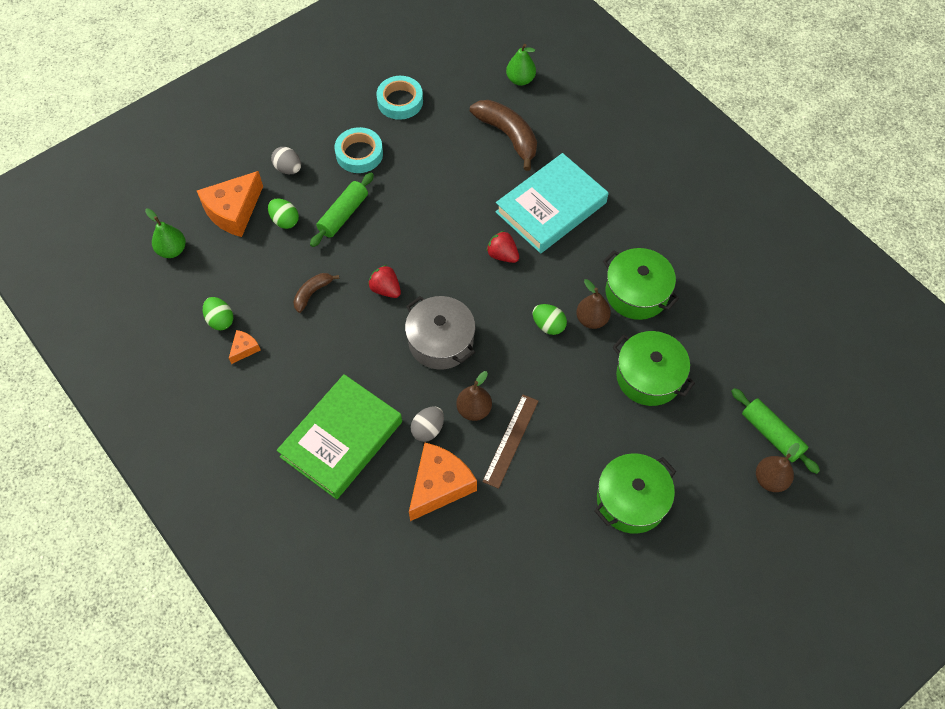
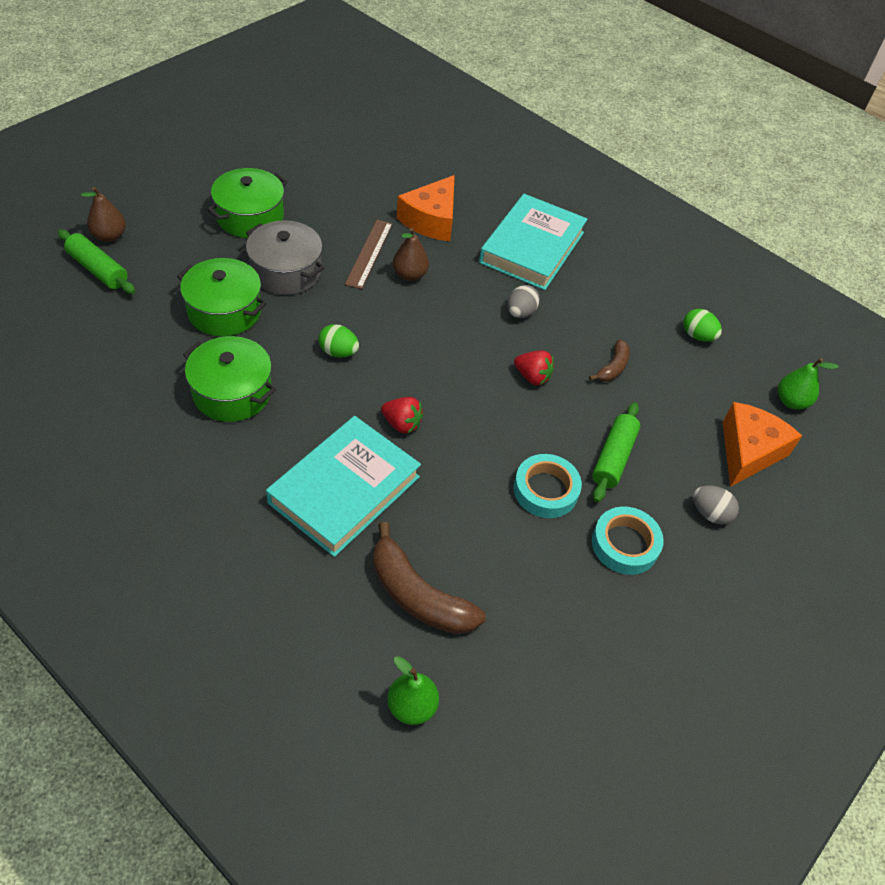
camera: 165 degrees right, 10 degrees down
orange cheese [229,330,261,364] -> none
green egg [268,198,299,229] -> none
green book [277,374,402,499] -> turquoise book [479,194,588,290]
turquoise tape [376,76,423,120] -> turquoise tape moved to [514,454,582,518]
grey pot [405,296,475,370] -> grey pot moved to [246,220,324,295]
grey egg [410,406,444,442] -> grey egg moved to [507,285,540,318]
brown pear [576,279,611,329] -> none

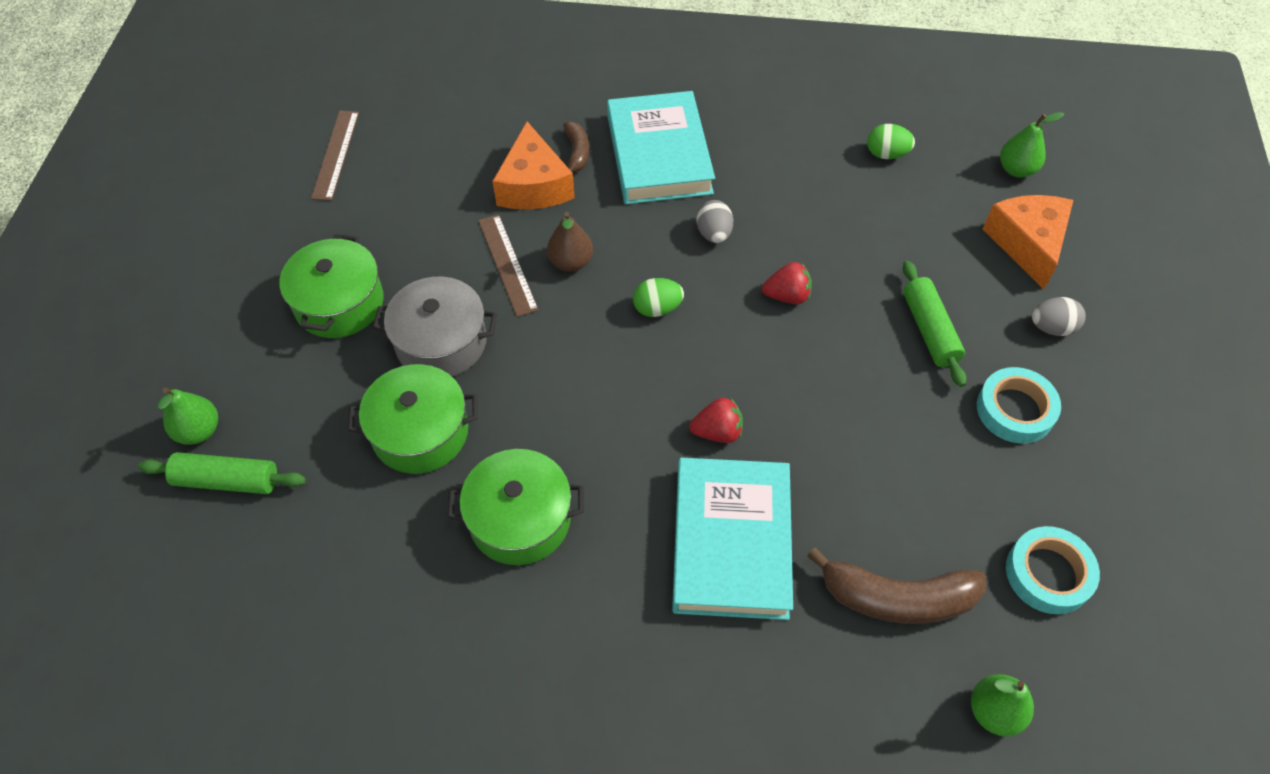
camera: 30 degrees left, 5 degrees up
brown pear [81,187,126,242] -> green pear [158,388,218,445]
green egg [318,324,359,357] -> green egg moved to [633,278,684,317]
turquoise tape [514,454,582,518] -> turquoise tape moved to [1006,526,1100,614]
brown banana [589,339,630,382] -> brown banana moved to [563,121,589,172]
none -> brown ruler [311,111,359,201]

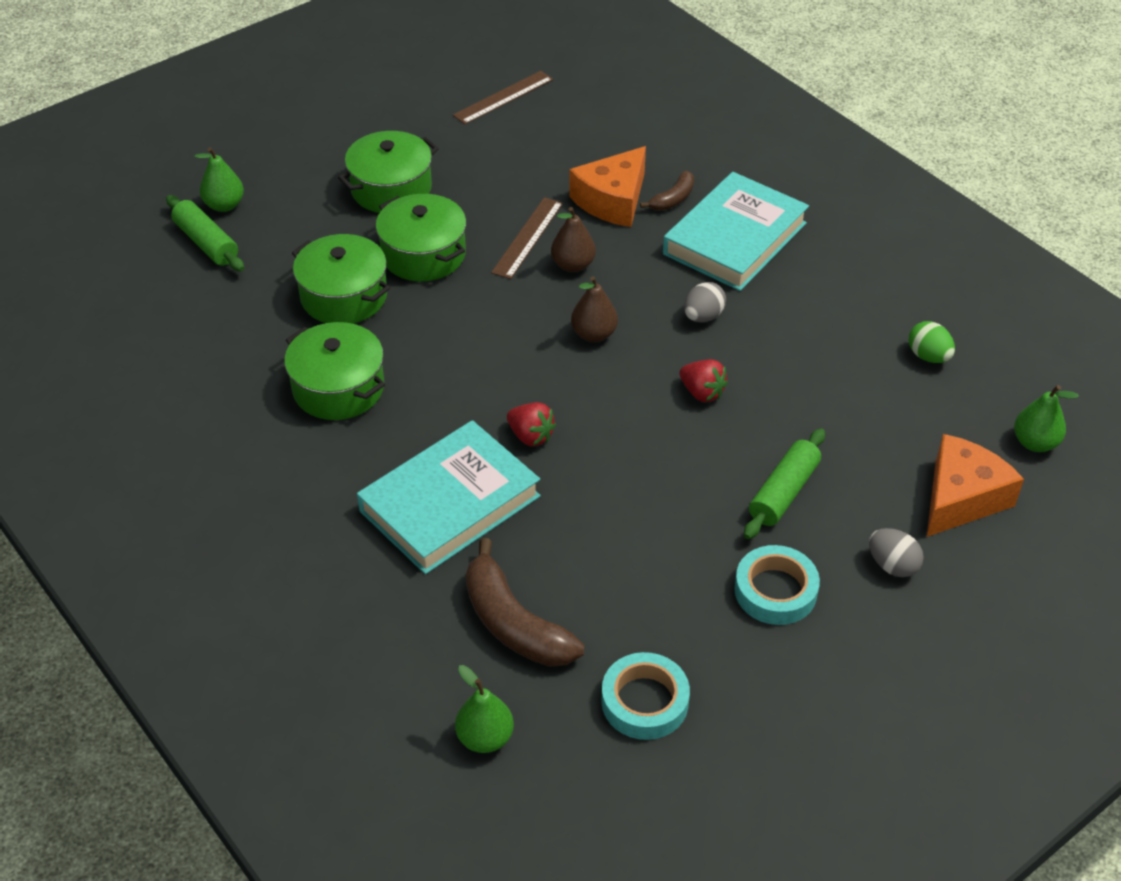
camera: 45 degrees right, 10 degrees down
grey pot [373,277,497,377] -> green pot [376,194,466,281]
green egg [633,278,684,317] -> brown pear [571,276,618,342]

